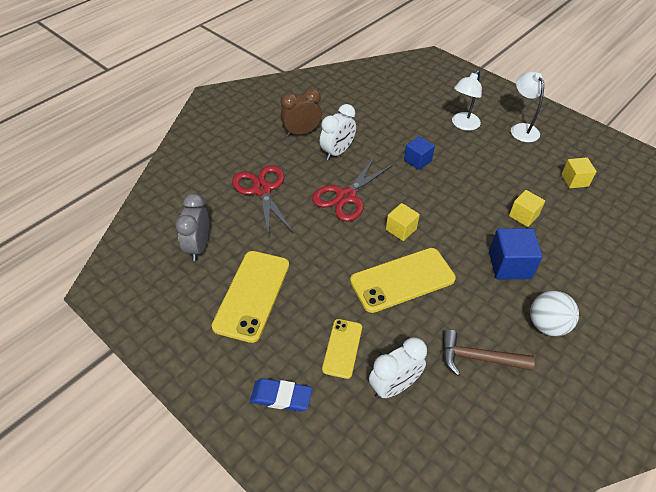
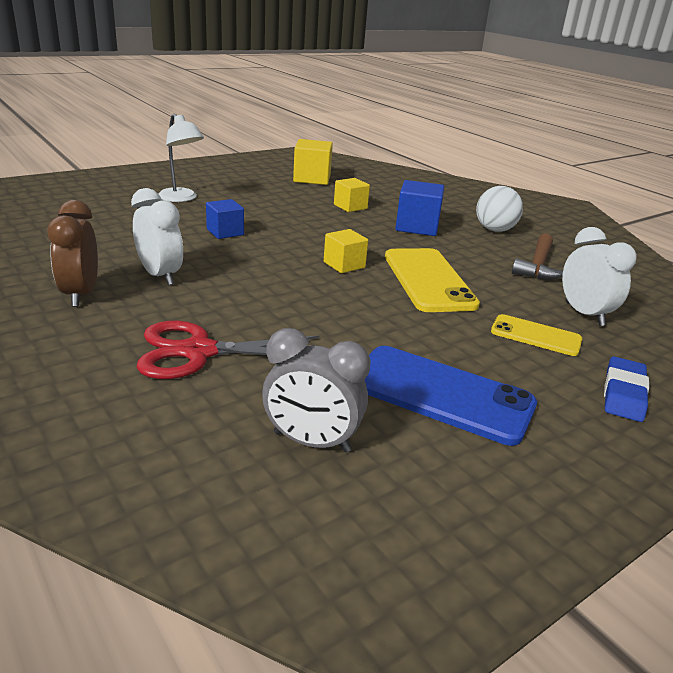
camera: 80 degrees left, 20 degrees down
yellow phone [212,251,289,343] -> blue phone [364,346,537,446]
red scissors [312,156,393,222] -> none
white lamp [511,71,544,142] -> none
yellow cube [561,157,597,188] -> yellow cube [293,139,333,185], size x1.52

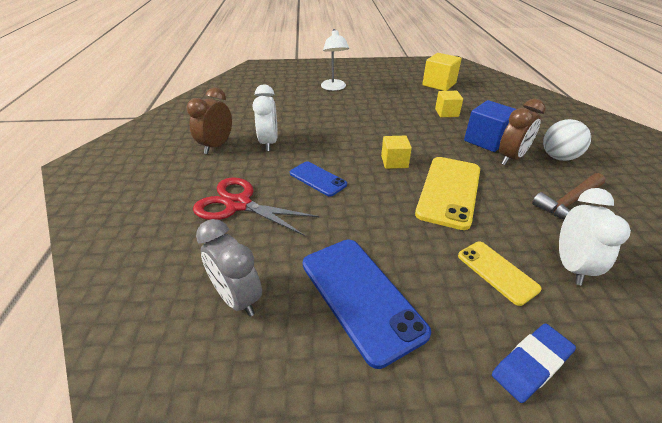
camera: 35 degrees right, 10 degrees up
blue cube [206,199,244,239] -> none
none -> blue phone [290,162,347,197]
none -> brown clock [499,99,546,165]

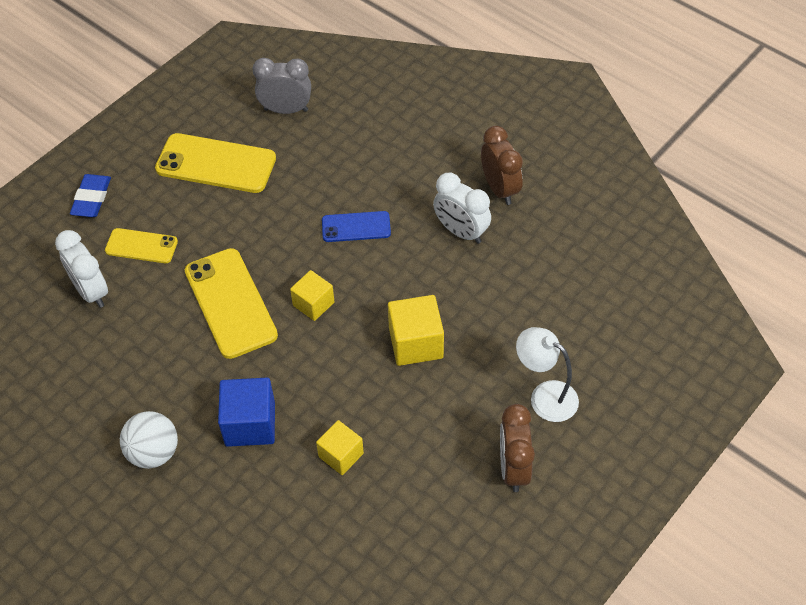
camera: 135 degrees right, 15 degrees up
red scissors [193,177,319,236] -> none
blue phone [303,240,431,369] -> yellow phone [155,133,276,193]
yellow cube [422,53,462,91] -> yellow cube moved to [388,295,444,366]
brown clock [499,99,546,165] -> brown clock moved to [500,404,535,492]
brown hammer [532,173,605,219] -> none

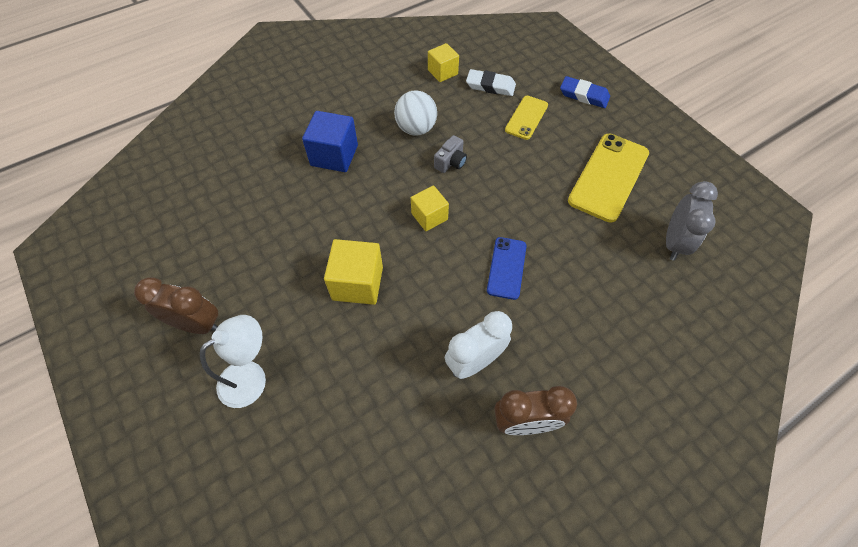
camera: 105 degrees right, 5 degrees up
white clock [55,230,108,308] -> white eraser [466,69,516,96]
white ball [120,411,178,469] -> white ball moved to [394,90,437,136]
yellow phone [185,248,278,359] -> grey camera [434,135,467,173]
yellow cube [316,420,364,475] -> yellow cube moved to [428,43,459,82]

